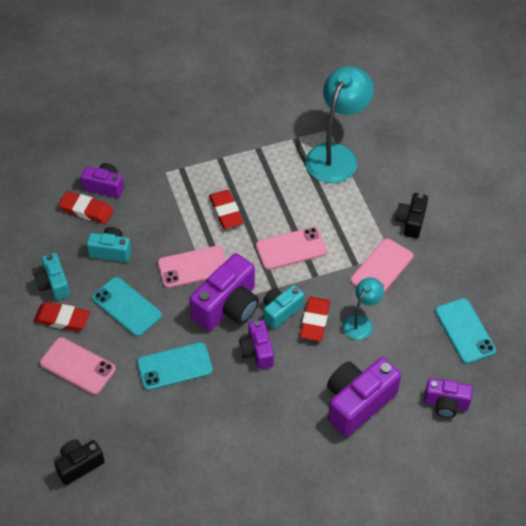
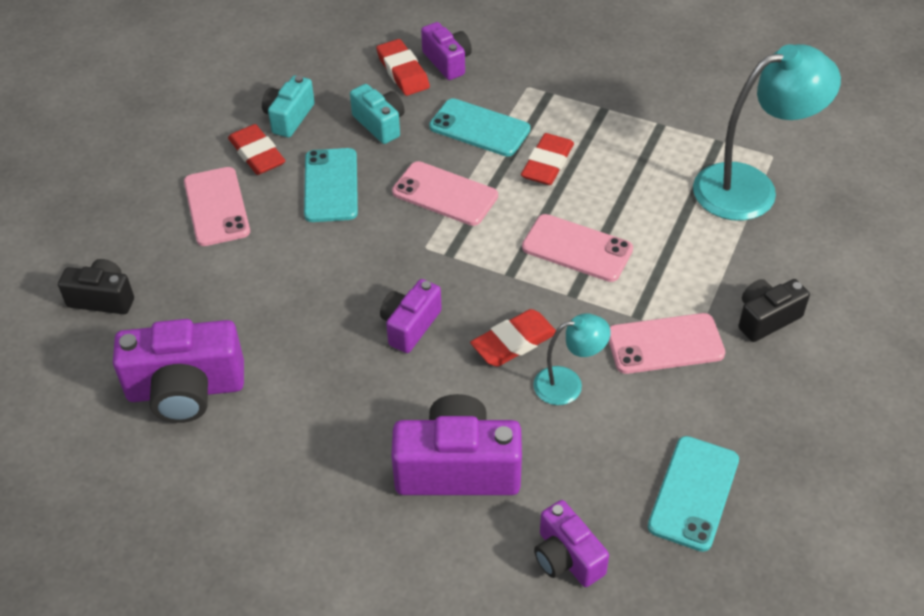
camera: 45 degrees right, 5 degrees down
turquoise phone [137,342,213,390] -> turquoise phone moved to [429,98,530,157]
purple camera [189,253,259,331] -> purple camera moved to [113,319,244,423]
turquoise camera [263,285,304,329] -> none

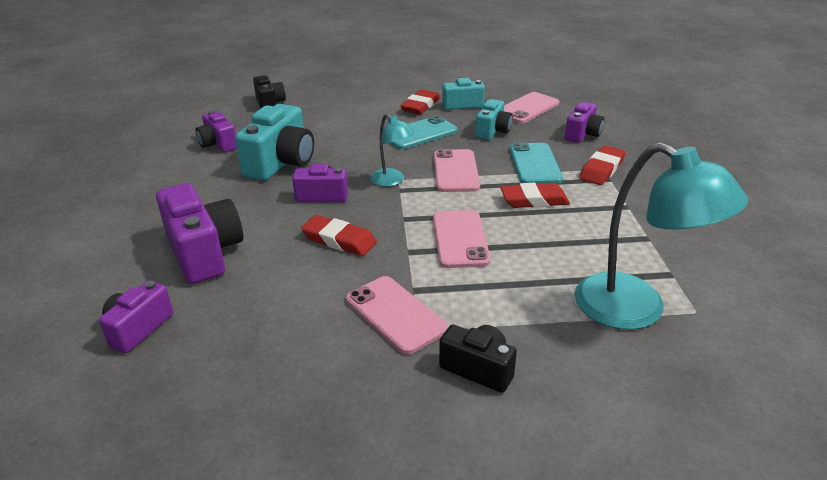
camera: 60 degrees right, 15 degrees down
purple camera [113,319,244,423] -> purple camera [196,110,237,153], size x0.59
pink phone [184,167,250,246] -> pink phone moved to [504,92,559,123]
red eraser [376,39,430,96] -> red eraser moved to [579,145,626,185]
turquoise lamp [533,313,611,405] -> turquoise lamp moved to [370,114,415,187]
turquoise phone [648,436,739,552] -> none
none -> turquoise camera [235,104,314,181]

